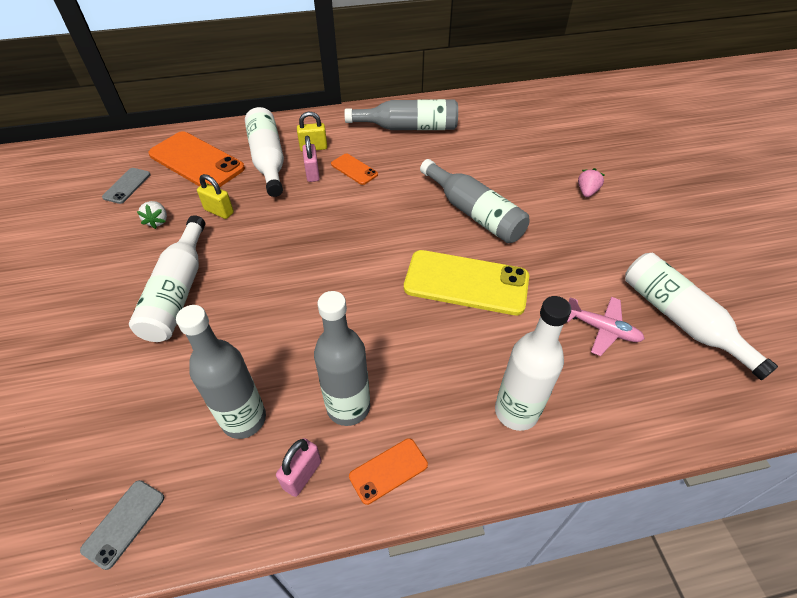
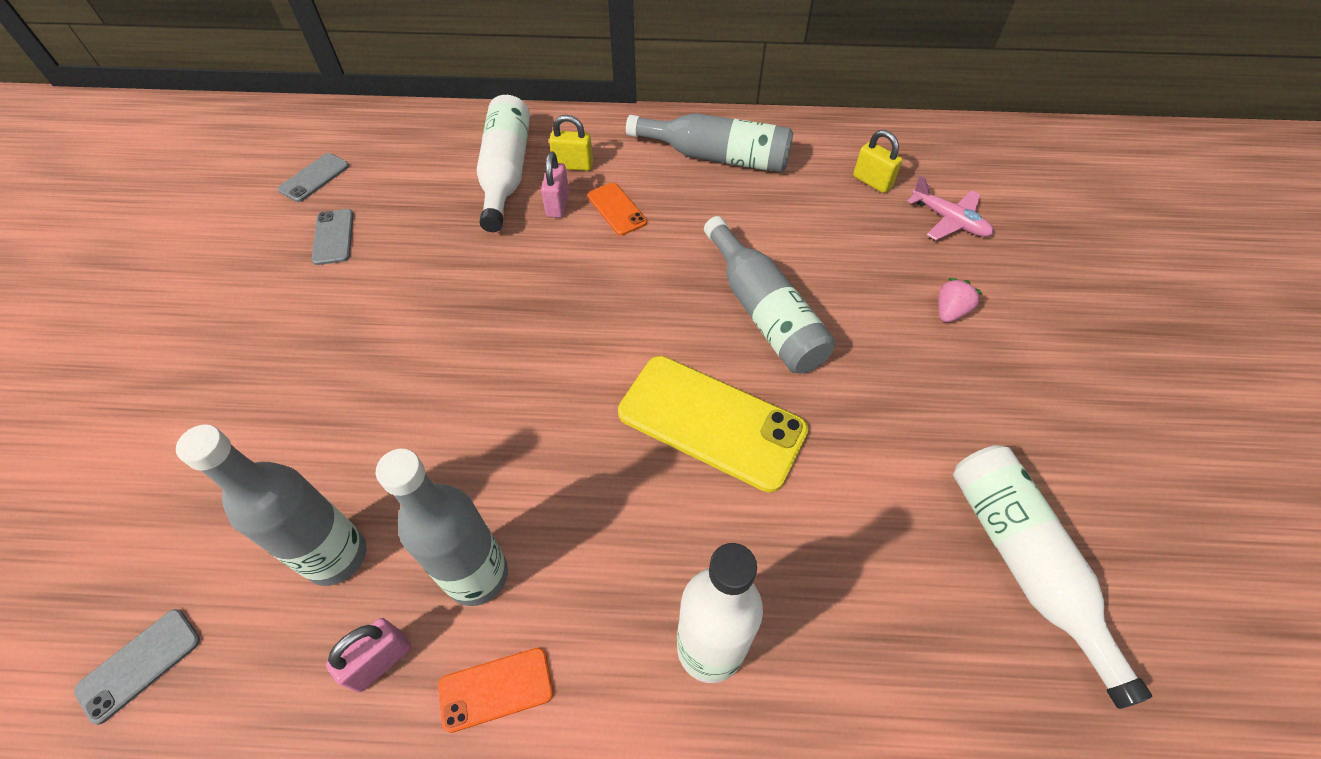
camera: 15 degrees right, 5 degrees up
white bottle [129,215,205,342] -> none
white strawberry [137,201,167,229] -> grey phone [311,209,354,265]
orange phone [148,131,245,187] -> none
yellow padlock [197,174,234,219] -> yellow padlock moved to [853,130,902,193]
pink plane [567,297,645,356] -> pink plane moved to [907,176,993,240]

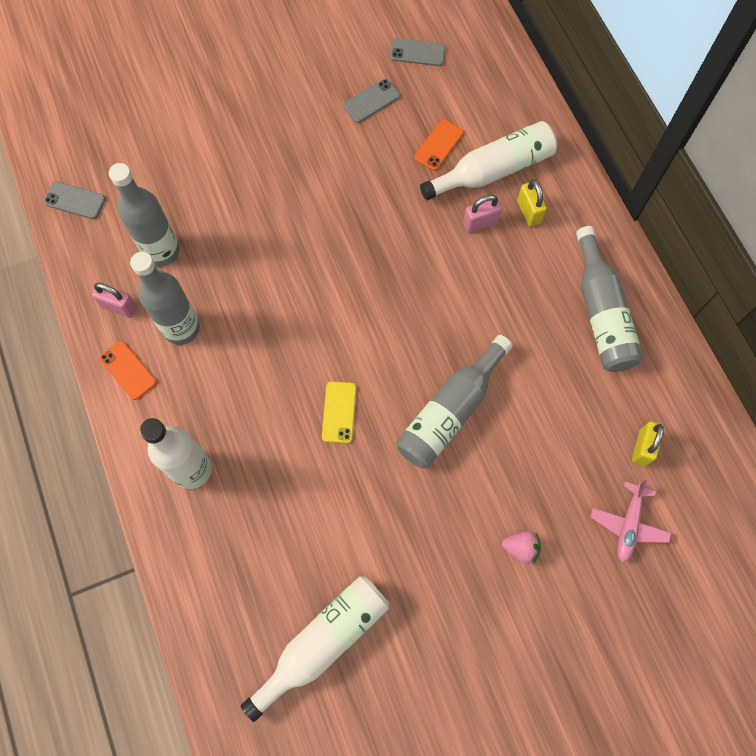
camera: 65 degrees right, 15 degrees up
orange phone [587,183,647,236] -> orange phone moved to [414,119,464,171]
yellow phone [618,356,808,493] -> yellow phone [322,381,356,443], size x0.49

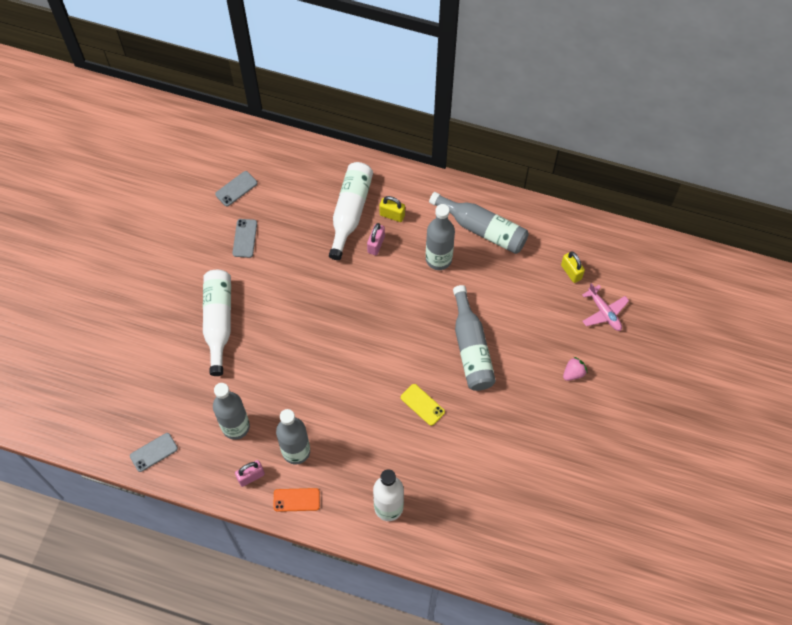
camera: 50 degrees left, 5 degrees down
white bottle [241,576,389,722] -> white bottle moved to [203,270,231,376]
orange phone [414,119,464,171] -> none
none -> grey bottle [426,204,455,270]

